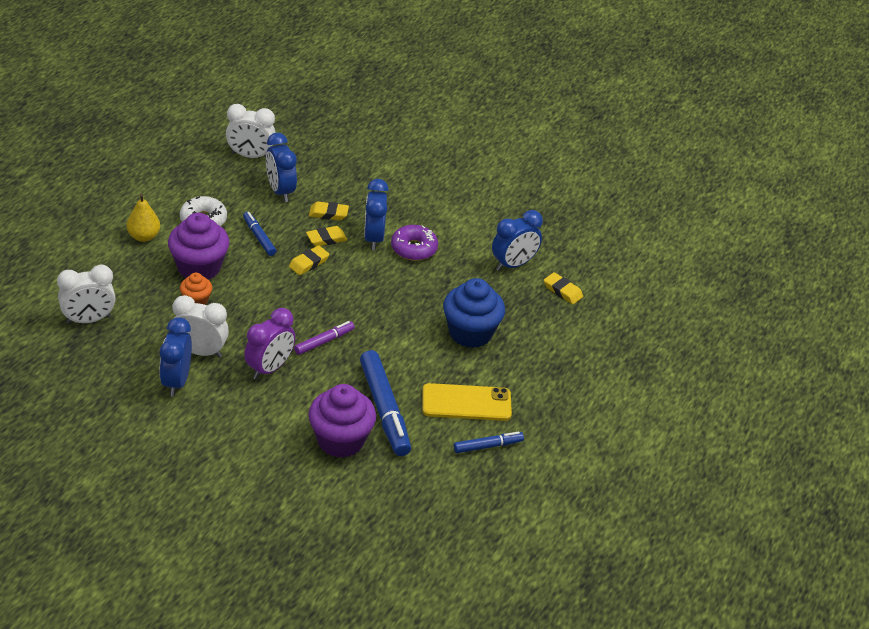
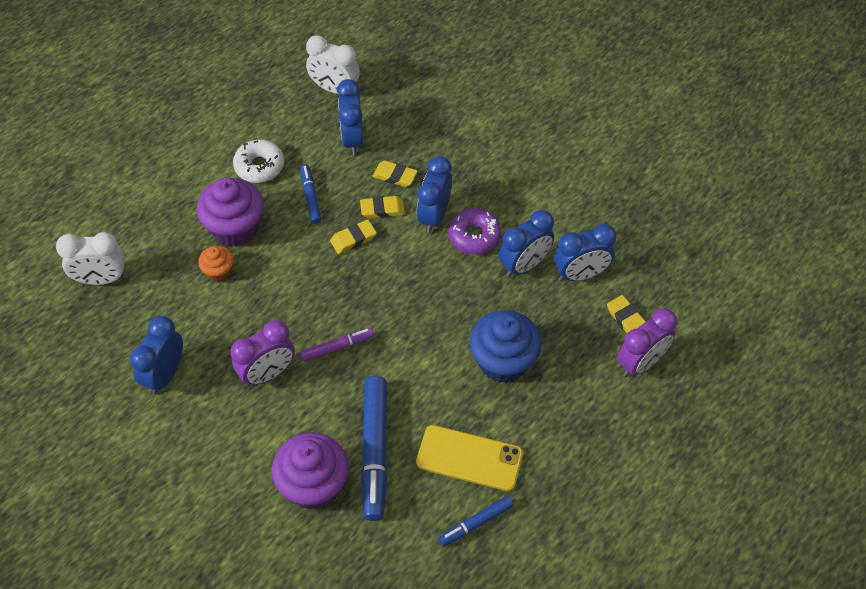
camera: 20 degrees right, 15 degrees up
yellow pear [127,194,160,242] -> none
white clock [172,295,229,358] -> none
blue marker [454,431,524,453] -> blue marker turned 150 degrees clockwise [438,496,513,547]
none -> blue clock [499,210,554,277]
none -> purple clock [617,308,677,377]

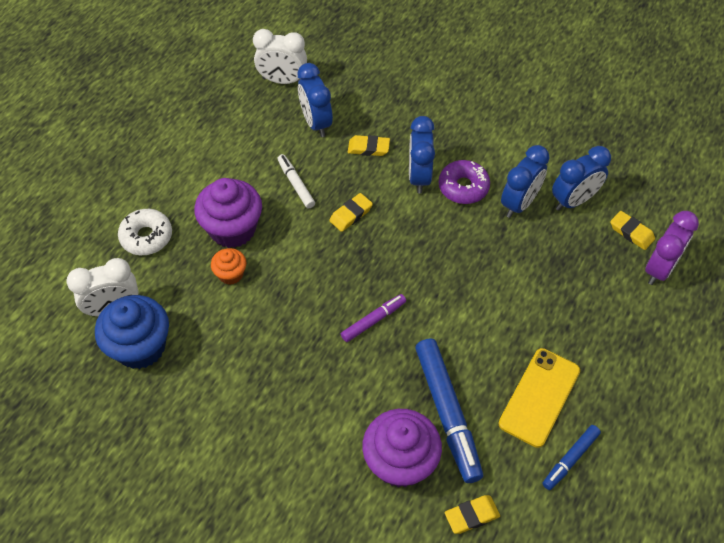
camera: 15 degrees left, 0 degrees up
blue clock [130,316,183,395] -> none
purple clock [231,320,295,387] -> none
white donut [233,139,284,183] -> white donut moved to [118,209,172,255]
blue marker [301,165,322,224] -> white marker [277,154,315,208]
yellow eraser [360,196,405,219] -> yellow eraser moved to [445,495,500,534]
yellow phone [416,425,523,491] -> yellow phone turned 60 degrees counterclockwise [498,348,580,448]
blue cupcake [469,310,541,383] -> blue cupcake moved to [95,295,169,369]

